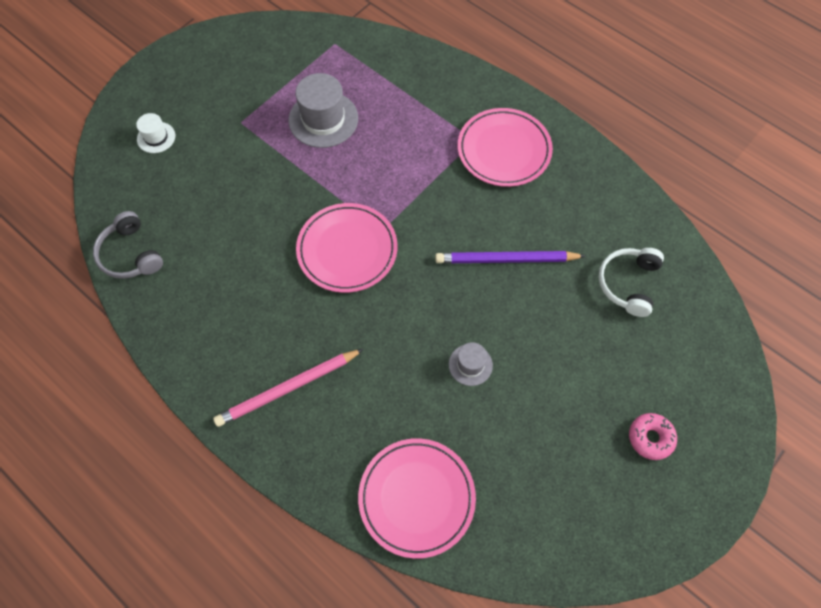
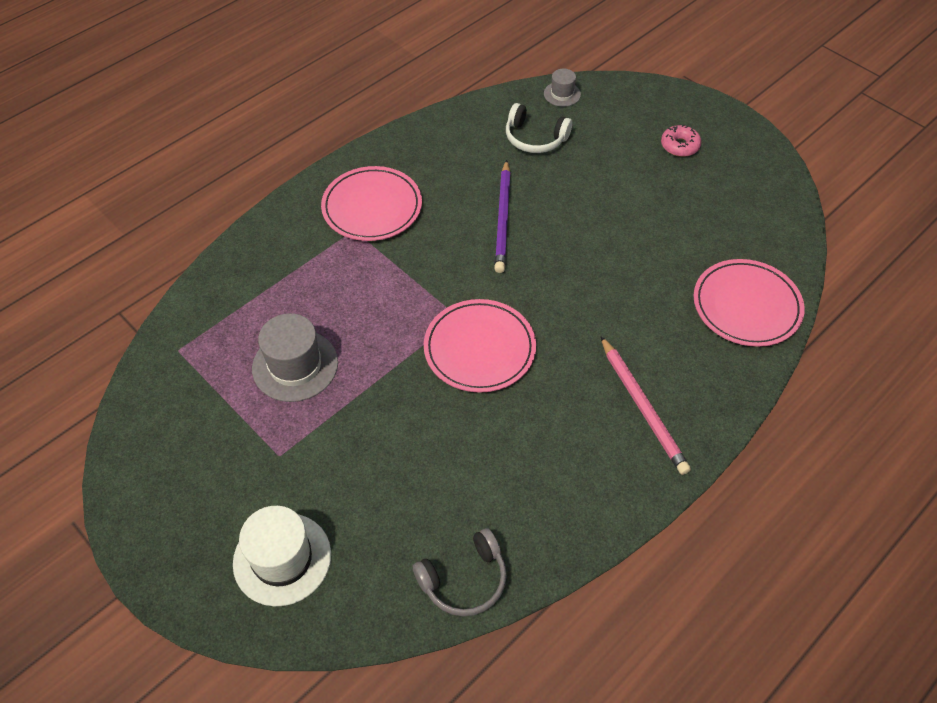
camera: 85 degrees left, 10 degrees down
white hat [136,113,175,153] -> white hat [233,506,331,606], size x1.85
grey hat [449,342,493,386] -> grey hat moved to [544,69,581,107]

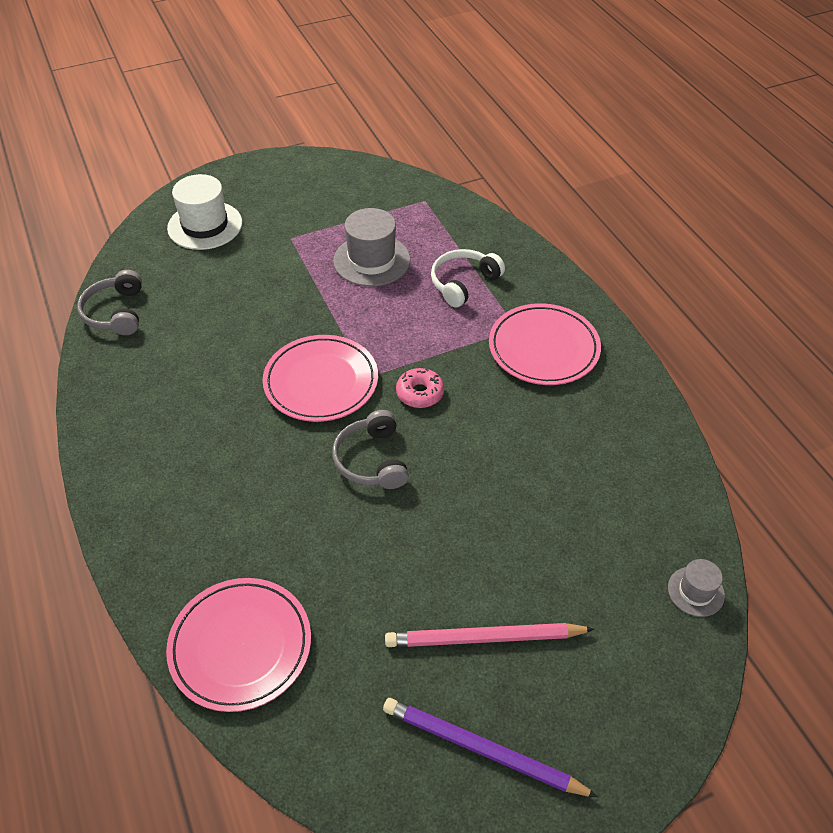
camera: 110 degrees right, 5 degrees down
purple pencil [494,160,511,273] -> purple pencil moved to [383,698,598,797]
white headphones [506,103,572,153] -> white headphones moved to [431,249,505,308]
pink pencil [601,336,691,475] -> pink pencil moved to [385,623,595,647]
pink donut [661,125,701,157] -> pink donut moved to [396,368,444,408]
none -> grey headphones [332,410,409,489]

